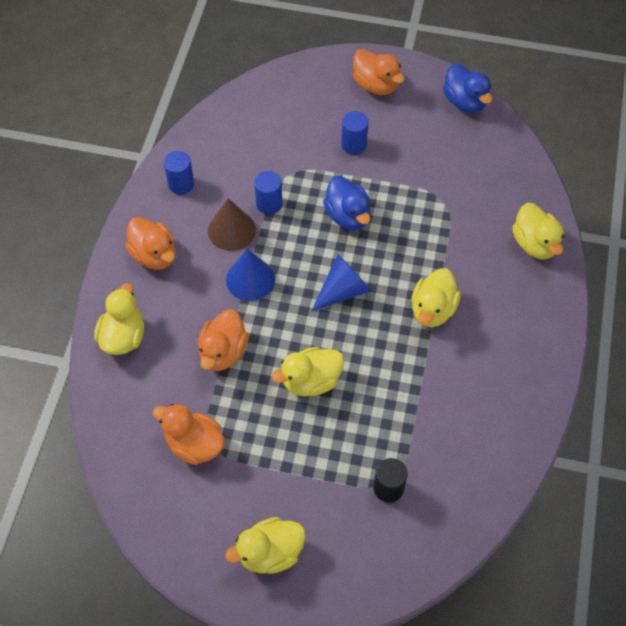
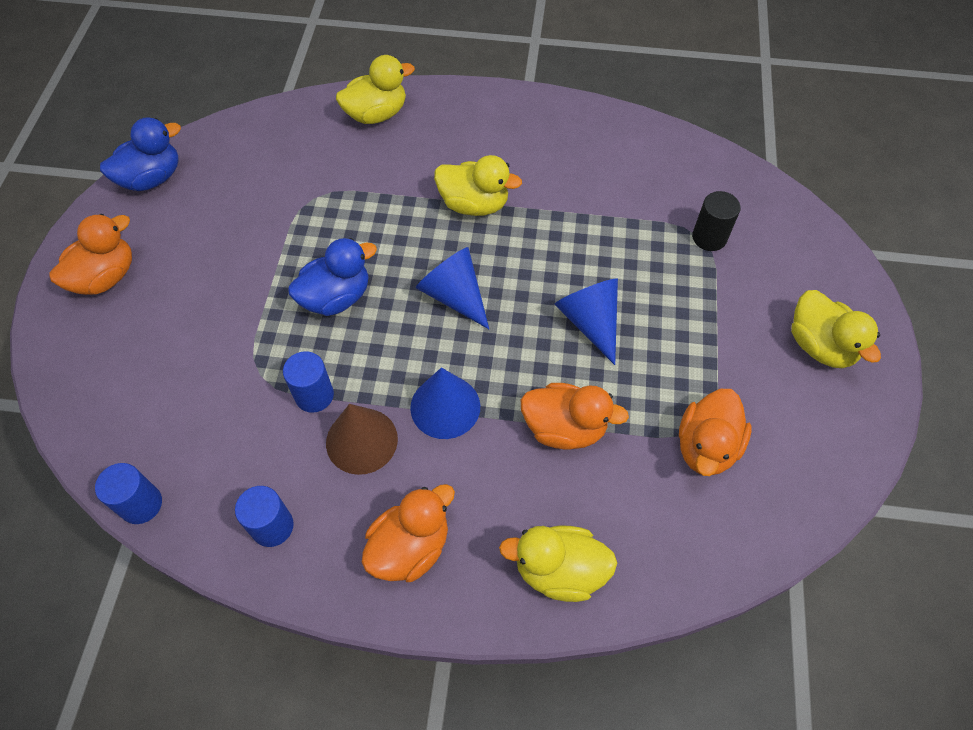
camera: 95 degrees left, 0 degrees up
yellow duck [272,347,344,396] -> blue cone [554,278,618,365]
blue cylinder [341,111,369,155] -> blue cylinder moved to [95,463,162,524]

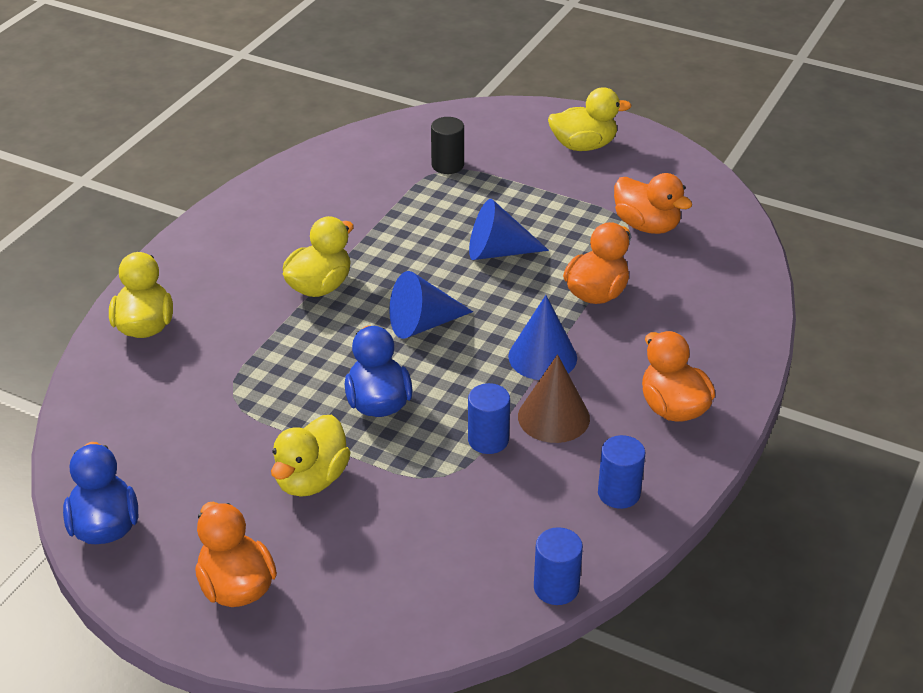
camera: 70 degrees left, 20 degrees down
yellow duck [499,525,617,602] -> yellow duck moved to [271,415,351,497]

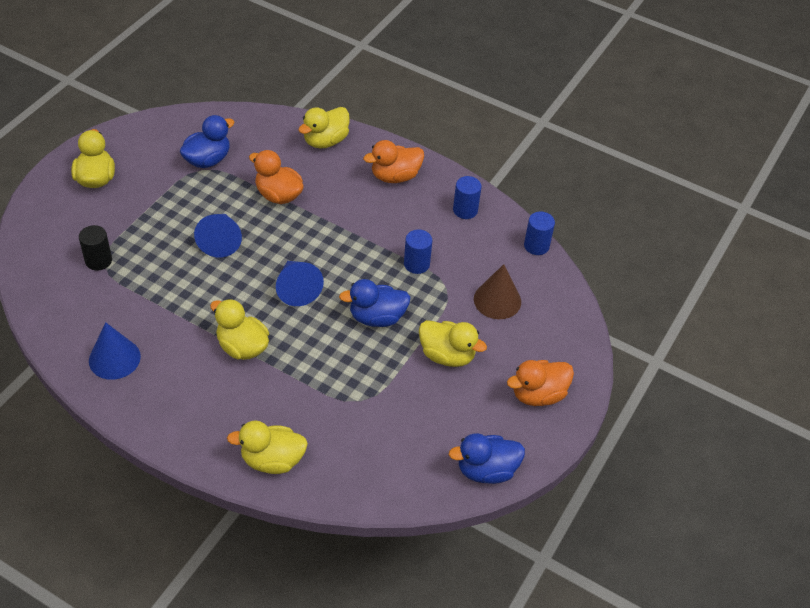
camera: 90 degrees left, 10 degrees up
blue cone [508,295,577,380] -> blue cone moved to [89,322,141,380]
brown cone [518,354,590,443] -> brown cone moved to [474,264,521,319]
orange duck [614,173,693,234] -> blue duck [179,115,235,168]
none -> yellow duck [299,107,350,149]

